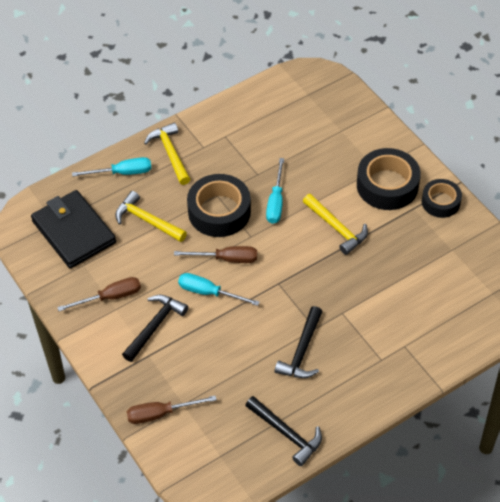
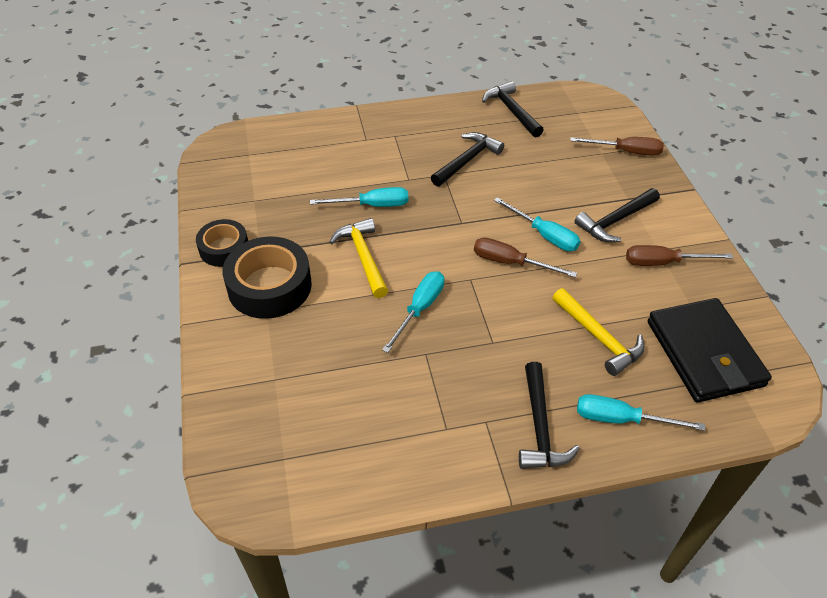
camera: 160 degrees left, 5 degrees down
yellow hammer [144,123,191,185] -> black hammer [519,362,580,469]
black tape [187,174,251,237] -> none
none -> turquoise screwdriver [310,187,408,207]

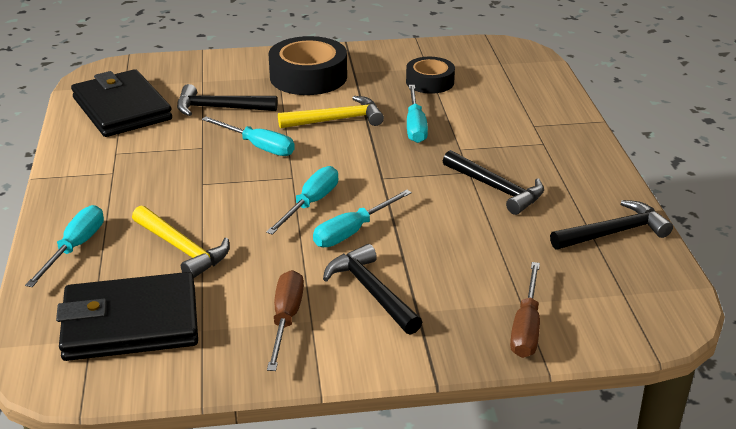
camera: 95 degrees right, 15 degrees down
black tape [196,219,248,267] -> black tape moved to [406,57,455,94]
brown screwdriver [474,238,577,278] -> turquoise screwdriver [266,166,338,235]
black hammer [519,362,580,469] -> black hammer moved to [177,84,277,116]
yellow hammer [552,288,645,376] -> yellow hammer turned 105 degrees counterclockwise [132,206,230,278]
none -> black wallet [71,69,172,137]

